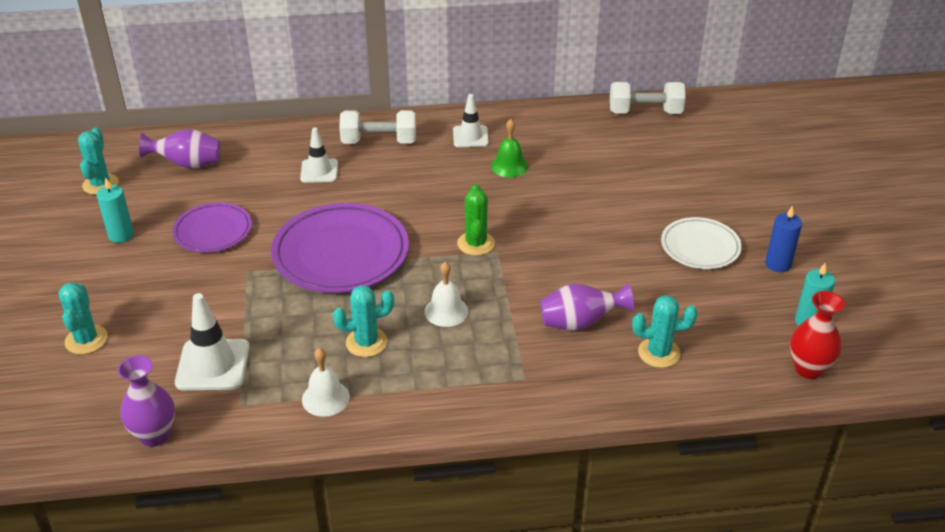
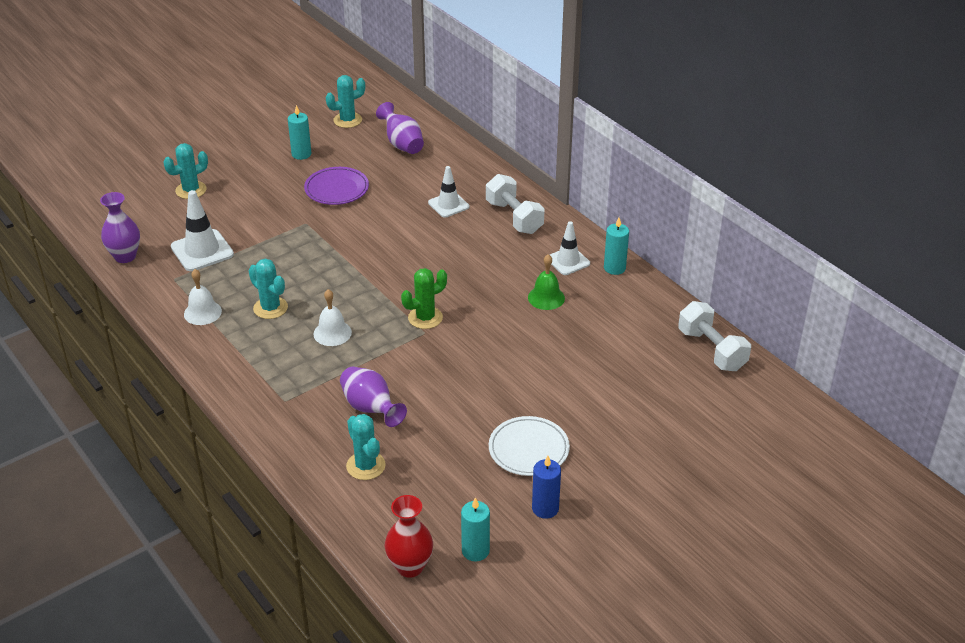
camera: 60 degrees right, 0 degrees up
purple plate [271,203,409,293] -> none
none -> turquoise candle [604,218,629,275]

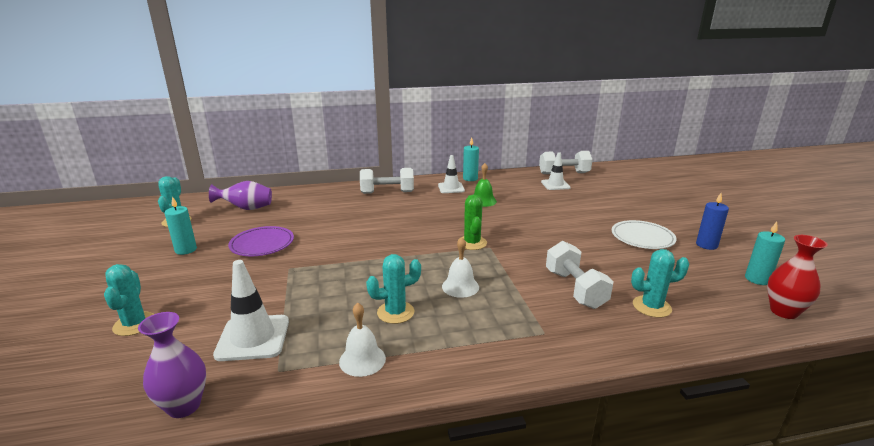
camera: 65 degrees left, 15 degrees down
purple vase [340,366,407,427] -> white dumbbell [546,241,613,309]
white traffic cone [428,166,469,218] -> white traffic cone moved to [541,152,571,190]

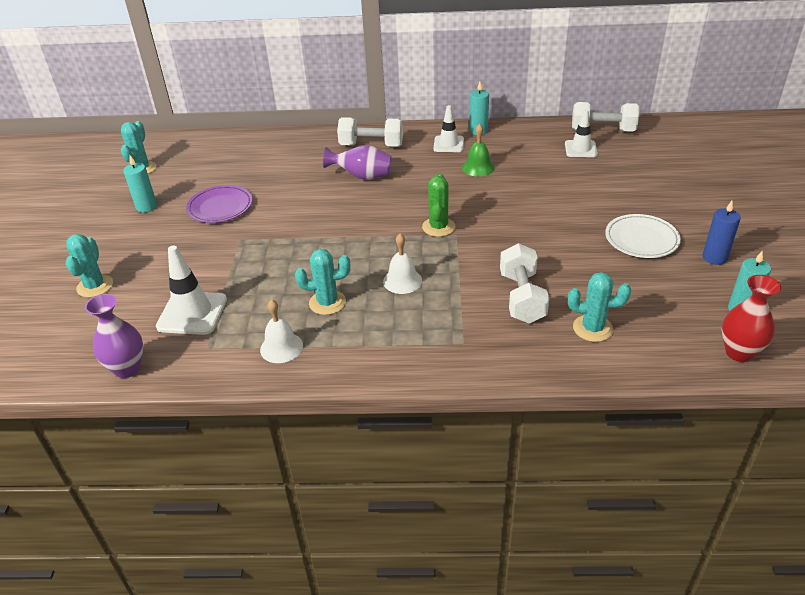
camera: 15 degrees right, 15 degrees up
purple vase [209,181,272,210] -> purple vase moved to [323,145,391,180]

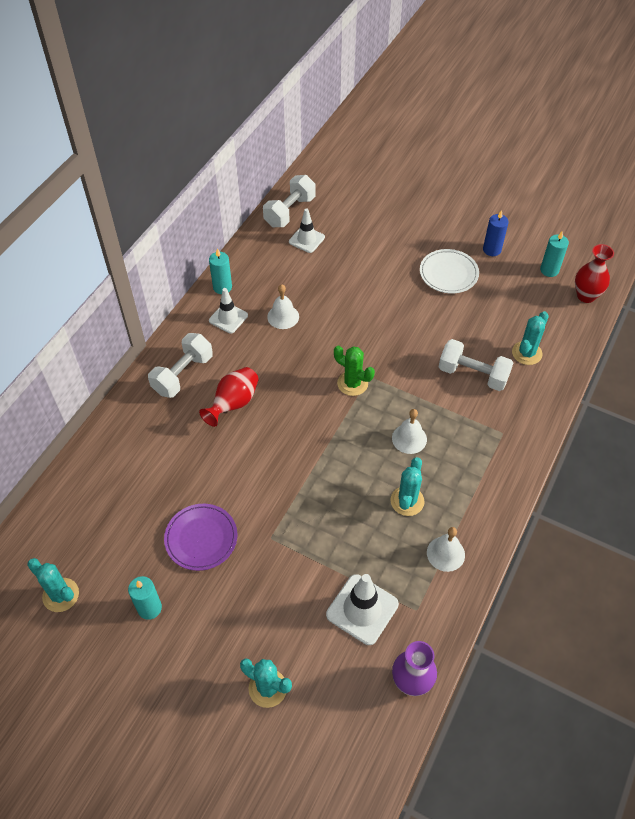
camera: 65 degrees left, 15 degrees up
purple vase [323,145,391,180] -> red vase [199,367,259,427]
green bell [462,124,495,177] -> white bell [267,284,299,329]

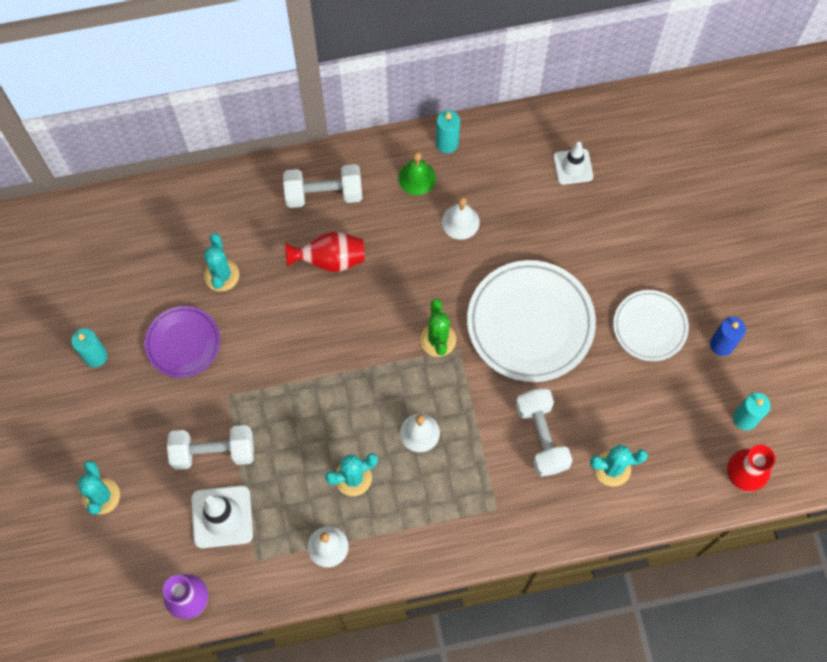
camera: 50 degrees right, 15 degrees up
turquoise cactus [27,558,79,612] -> turquoise cactus moved to [204,233,239,292]
white traffic cone [209,288,248,333] -> green bell [398,152,436,195]
white dumbbell [263,175,316,227] -> white dumbbell moved to [167,425,254,470]
none -> white plate [467,260,596,382]

